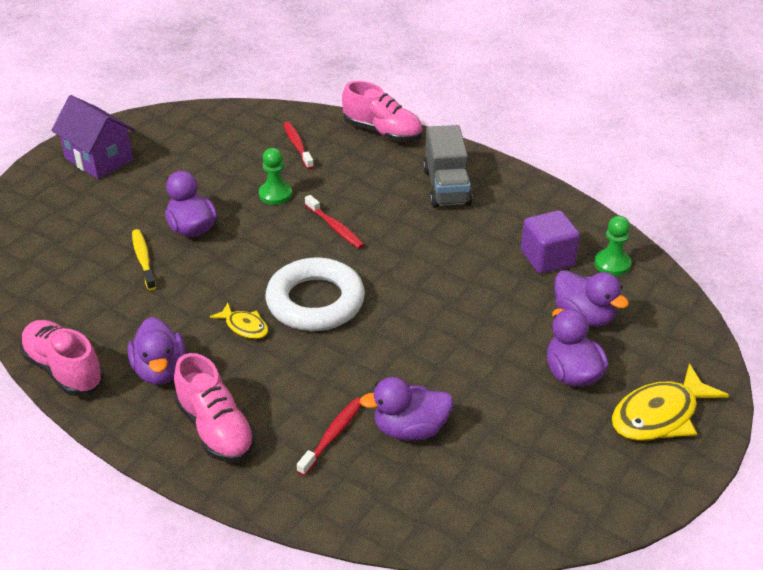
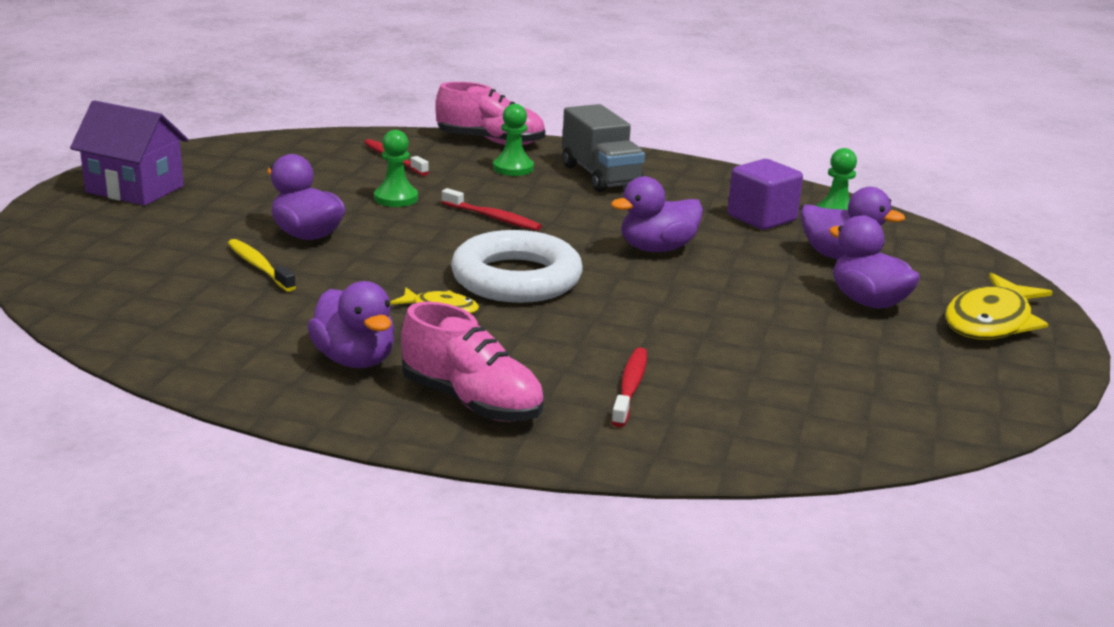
camera: 20 degrees left, 15 degrees down
pink shoe [20,320,104,396] -> none
purple duck [360,377,453,441] -> purple duck moved to [611,176,703,252]
none -> green pawn [493,104,534,176]

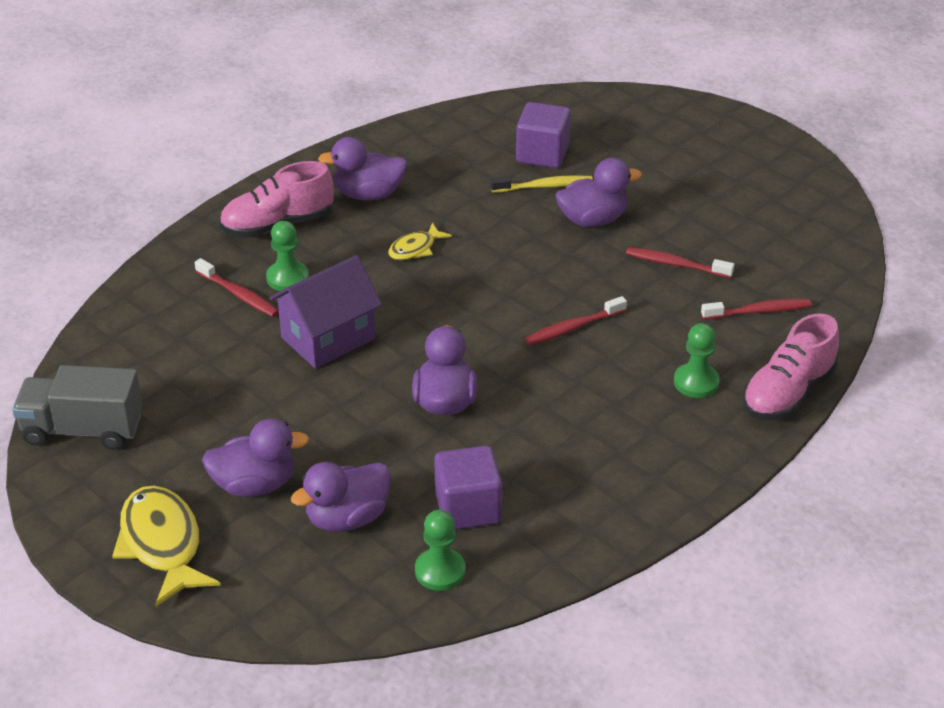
camera: 120 degrees right, 15 degrees up
purple house [70,100,189,206] -> purple house moved to [269,255,382,369]
green pawn [374,130,418,207] -> green pawn moved to [266,221,309,291]
white ring [451,230,583,303] -> none
grey truck [562,104,645,192] -> grey truck moved to [12,365,142,450]
none -> purple cube [516,102,571,168]
none -> red toothbrush [626,247,734,278]

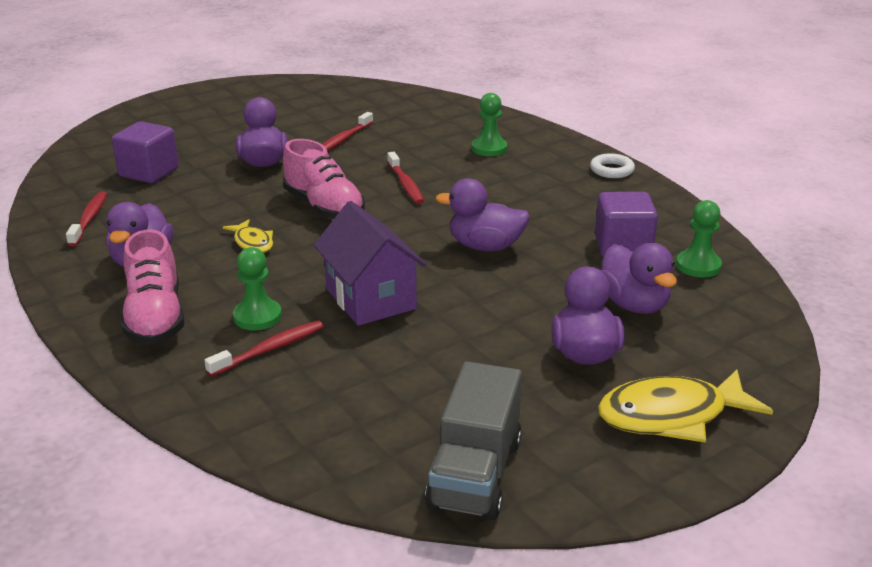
camera: 80 degrees left, 10 degrees down
yellow toothbrush [491,175,593,193] -> none
red toothbrush [701,299,811,320] -> red toothbrush moved to [66,191,107,246]
pink shoe [742,314,839,420] -> pink shoe moved to [283,139,365,220]
none -> white ring [590,153,635,178]

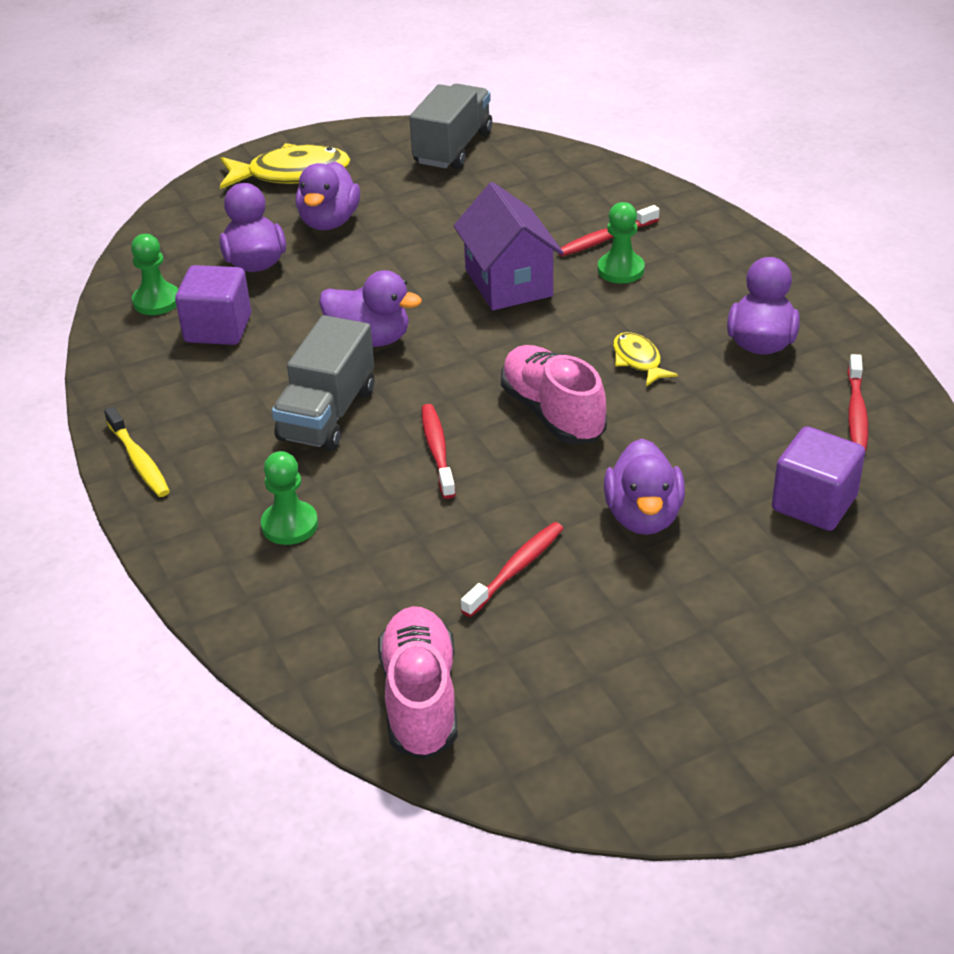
camera: 170 degrees left, 10 degrees up
pink shoe [121,230,184,345] -> pink shoe moved to [378,606,458,759]
white ring [590,153,635,178] -> yellow toothbrush [104,407,170,497]
none -> grey truck [272,315,374,451]

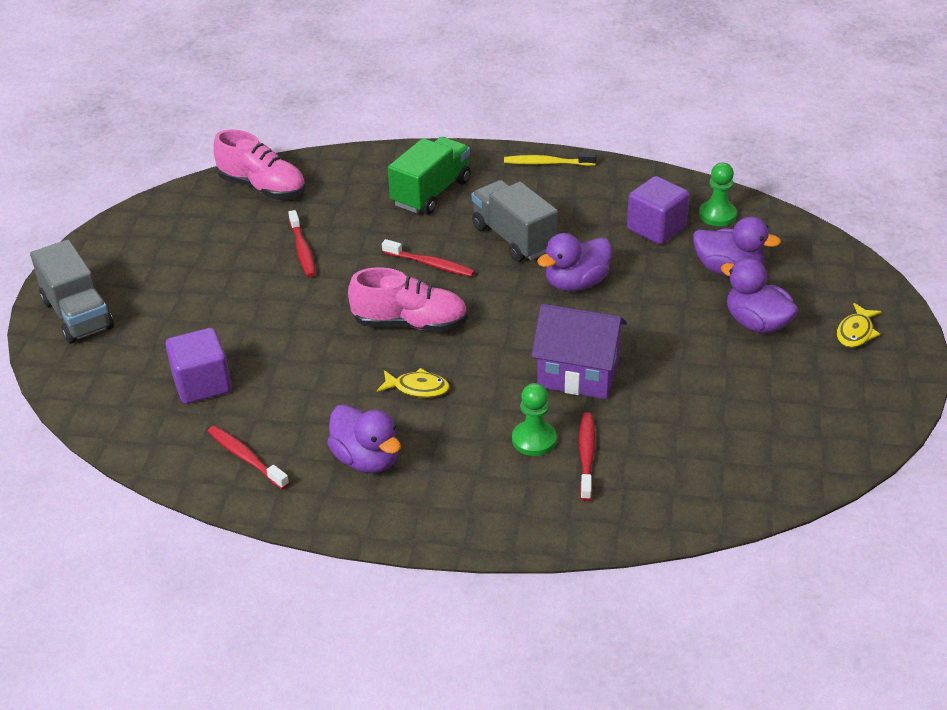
camera: 125 degrees right, 0 degrees up
yellow fish [220,143,351,189] -> yellow fish [837,303,882,348], size x0.54
green pawn [261,451,318,545] -> green truck [388,137,471,214]
grey truck [409,84,492,169] -> grey truck moved to [30,239,114,344]
purple duck [604,439,685,535] -> none

